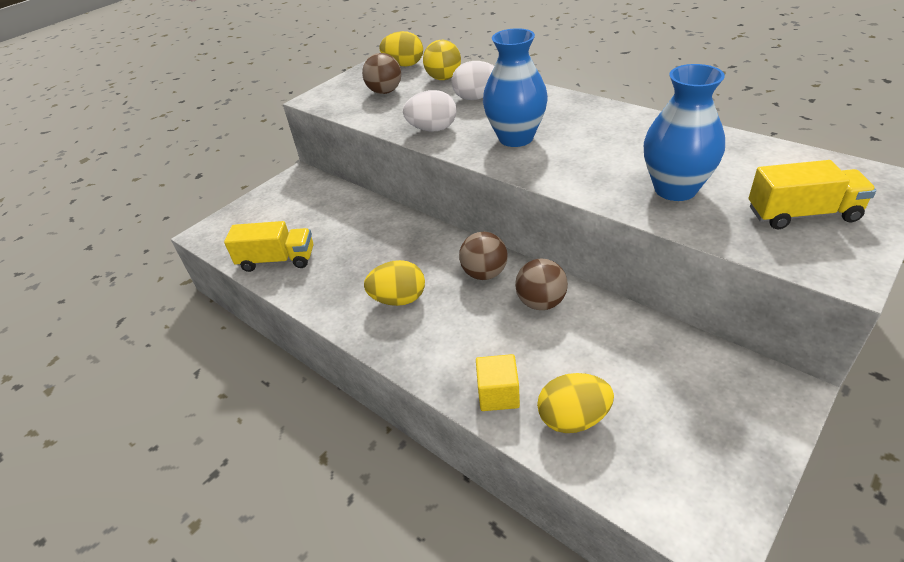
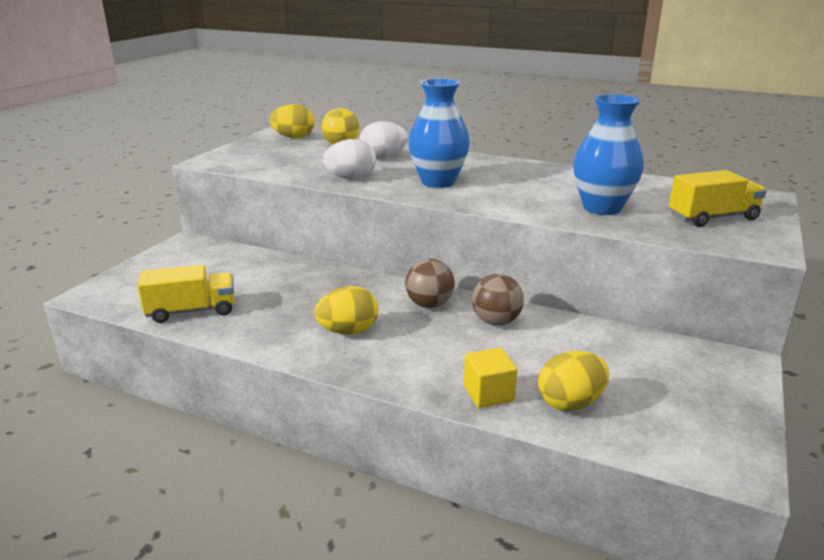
camera: 20 degrees left, 15 degrees down
brown ball [362,53,401,94] -> none

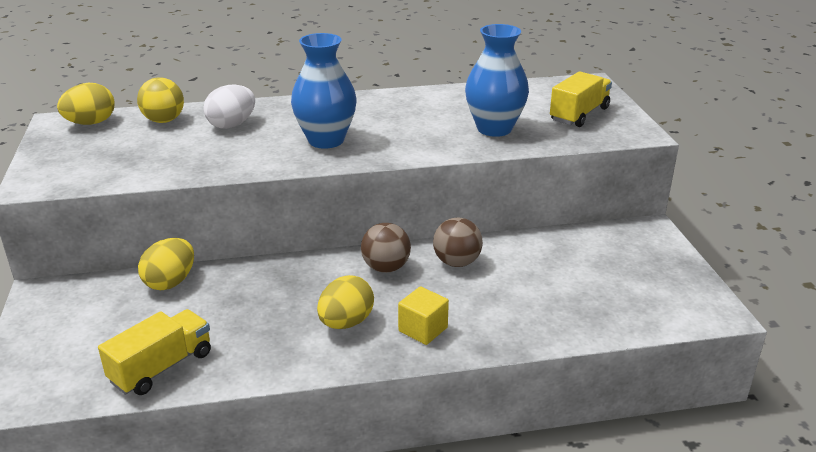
camera: 35 degrees left, 5 degrees up
white egg [323,139,376,180] -> none
yellow cube [464,348,517,408] -> yellow cube moved to [398,286,449,345]
yellow egg [538,351,609,411] -> yellow egg moved to [138,238,194,290]

